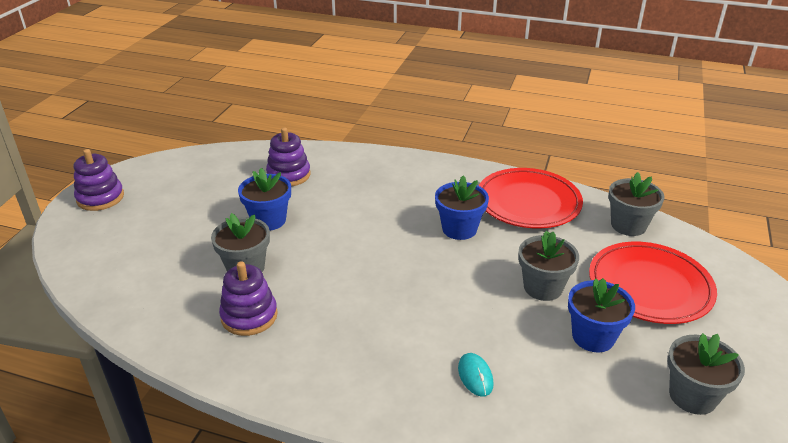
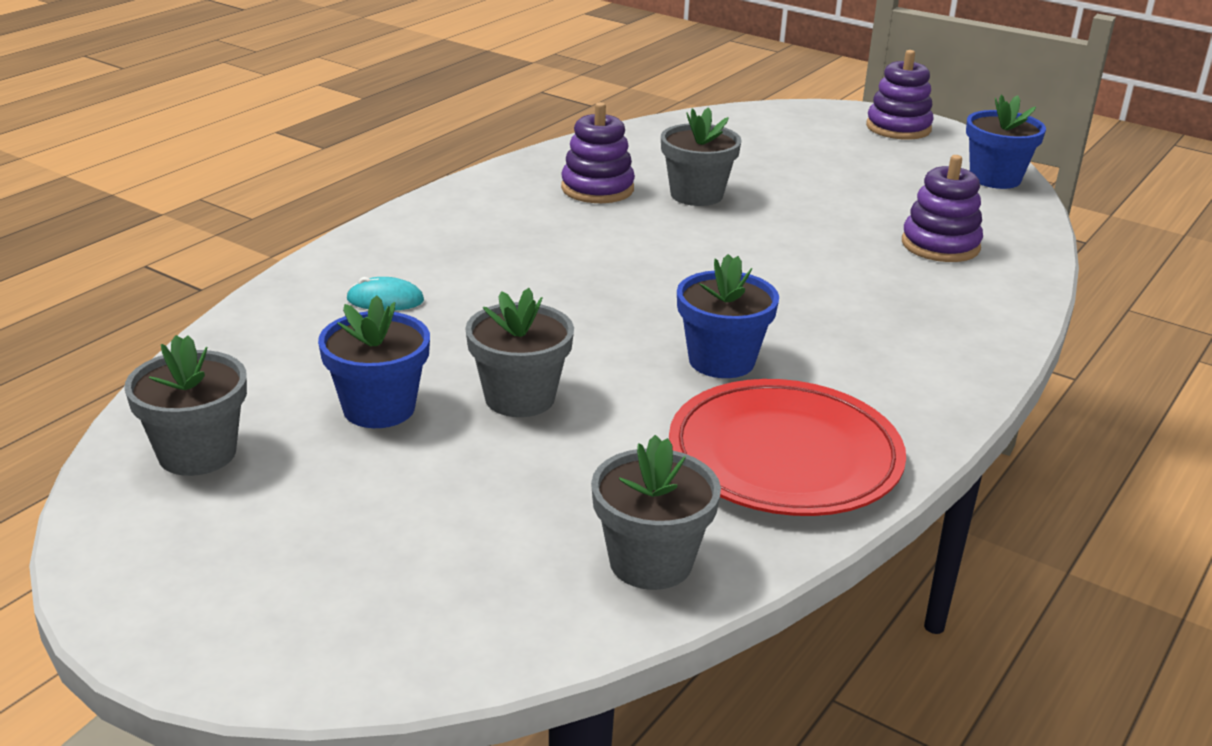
camera: 105 degrees right, 5 degrees down
blue flower pot [238,168,291,231] -> blue flower pot moved to [966,94,1046,189]
red plate [589,242,717,324] -> none

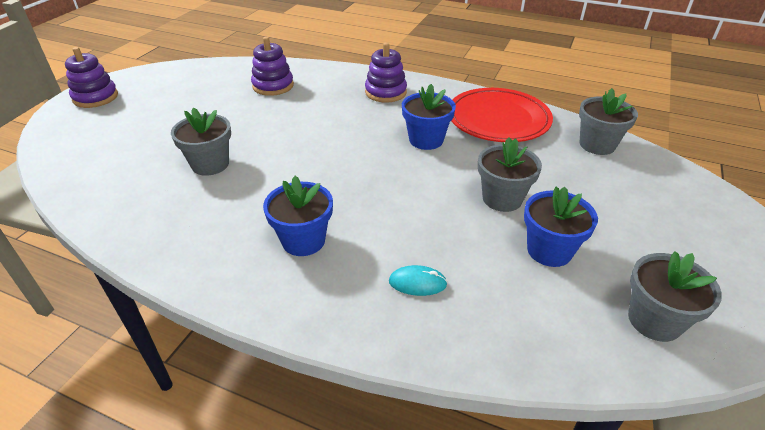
camera: 100 degrees left, 10 degrees up
turquoise mouse [347,277,424,311] -> turquoise mouse turned 75 degrees counterclockwise [389,265,448,296]
purple stacking toy [561,102,635,203] -> purple stacking toy moved to [365,42,407,103]
blue flower pot [966,94,1046,189] -> blue flower pot moved to [263,176,333,256]

